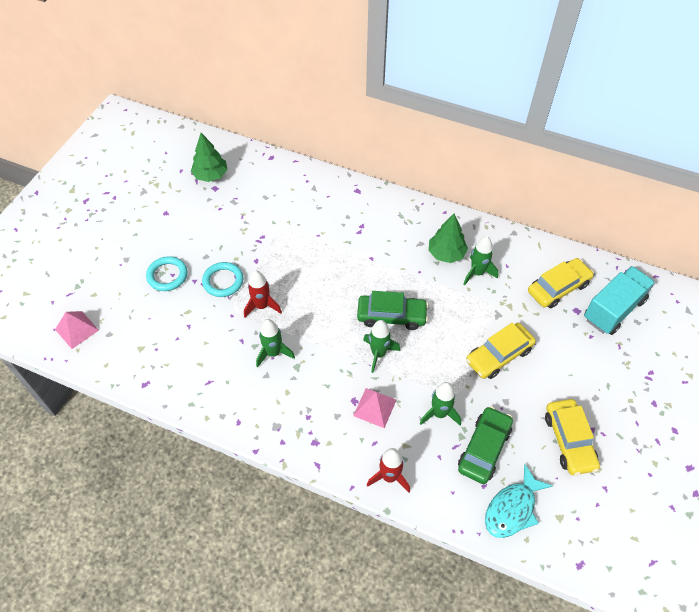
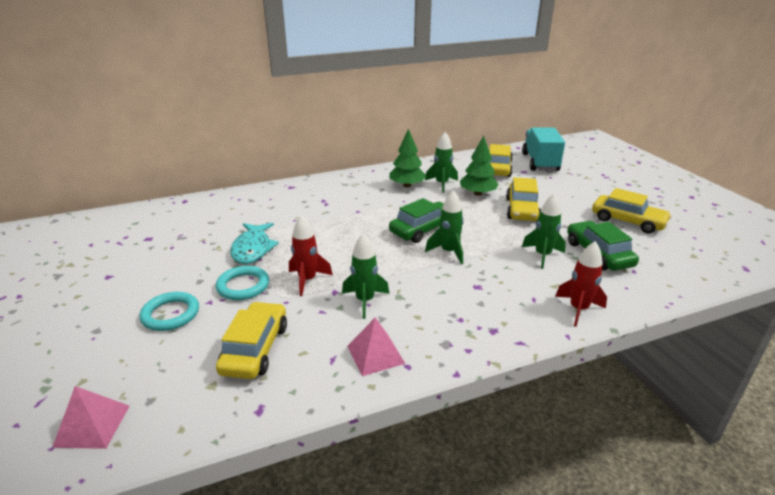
camera: 45 degrees left, 25 degrees down
green tree [191,133,228,182] -> green tree moved to [460,136,498,196]
pink pyramid [353,388,396,428] -> pink pyramid moved to [347,317,405,376]
turquoise fish [485,464,553,538] -> turquoise fish moved to [230,223,279,264]
none -> yellow car [216,302,287,379]

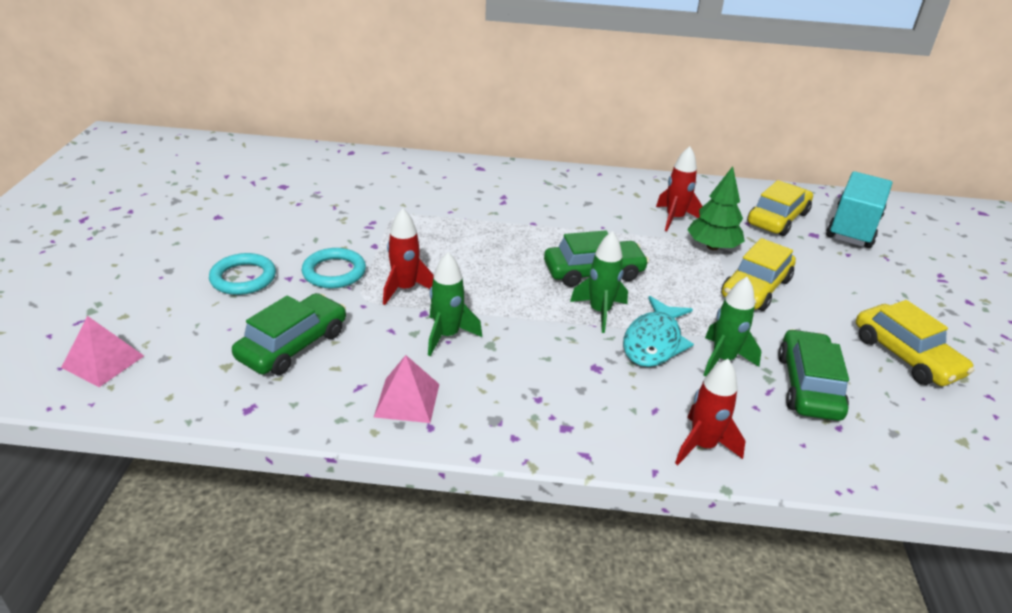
camera: 25 degrees right, 5 degrees up
yellow car [216,302,287,379] -> green car [232,293,346,375]
turquoise fish [230,223,279,264] -> turquoise fish moved to [623,296,694,367]
green tree [389,129,426,188] -> none
green rocket [425,132,458,193] -> red rocket [656,146,703,231]

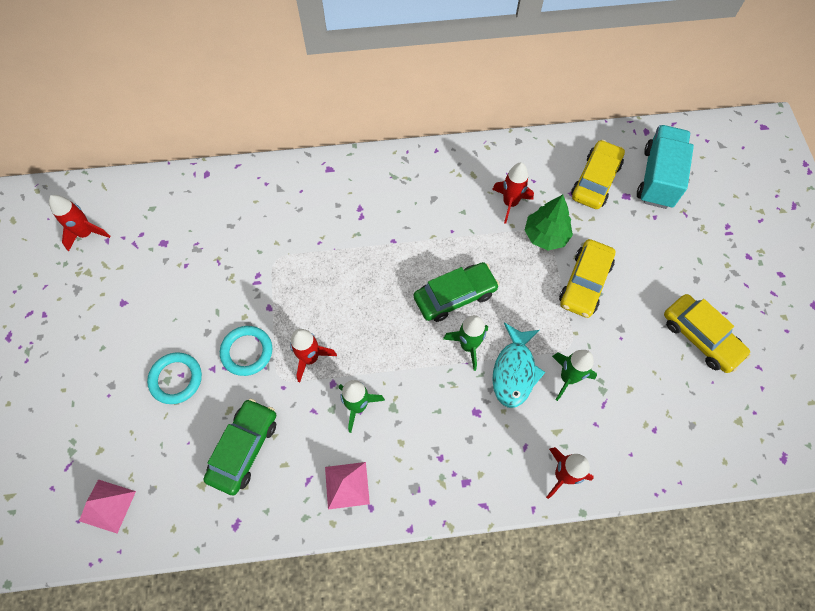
camera: 10 degrees left, 30 degrees up
green car [778,329,849,421] -> none
none -> red rocket [49,195,111,251]

